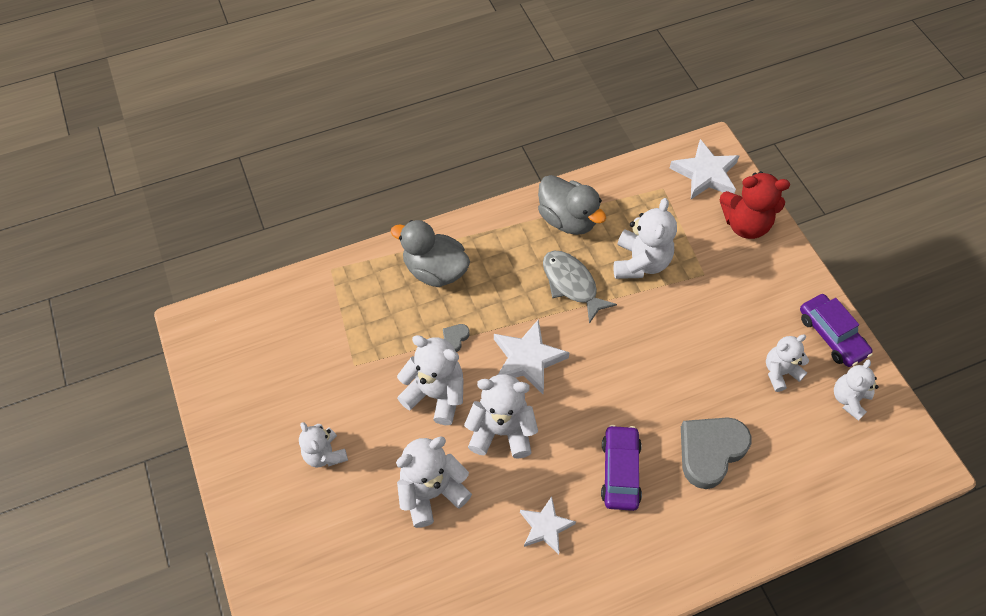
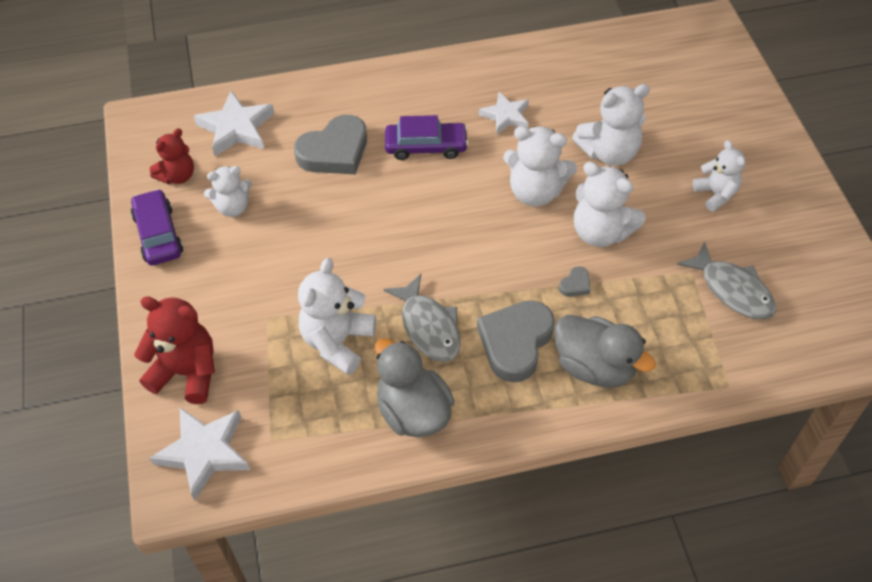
camera: 170 degrees left, 5 degrees down
white star [494,319,570,394] -> white star moved to [194,91,274,156]
purple car [601,425,642,511] -> purple car turned 105 degrees counterclockwise [385,115,469,160]
white teddy bear [834,359,879,421] -> red teddy bear [150,128,194,184]
none -> grey heart [477,300,555,383]
none -> grey fish [677,242,776,319]

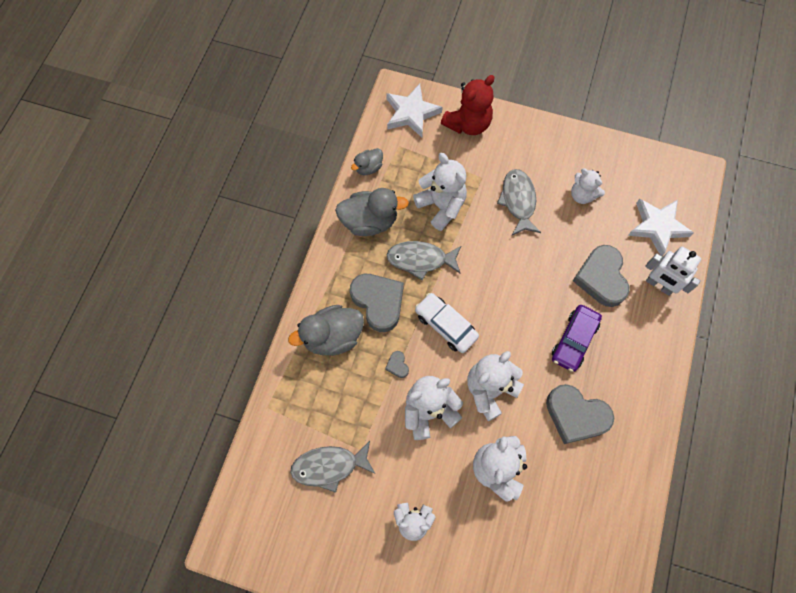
camera: 120 degrees right, 15 degrees up
purple car [131,189,183,265] -> none
red teddy bear [150,128,194,184] -> none
white teddy bear [204,166,252,217] -> white teddy bear turned 60 degrees counterclockwise [571,168,605,204]
white star [479,92,529,135] -> grey heart [546,384,614,444]
none -> grey duck [351,148,383,175]
none -> white car [415,293,479,353]
none -> grey fish [497,169,541,235]
none -> white robot [645,246,701,296]

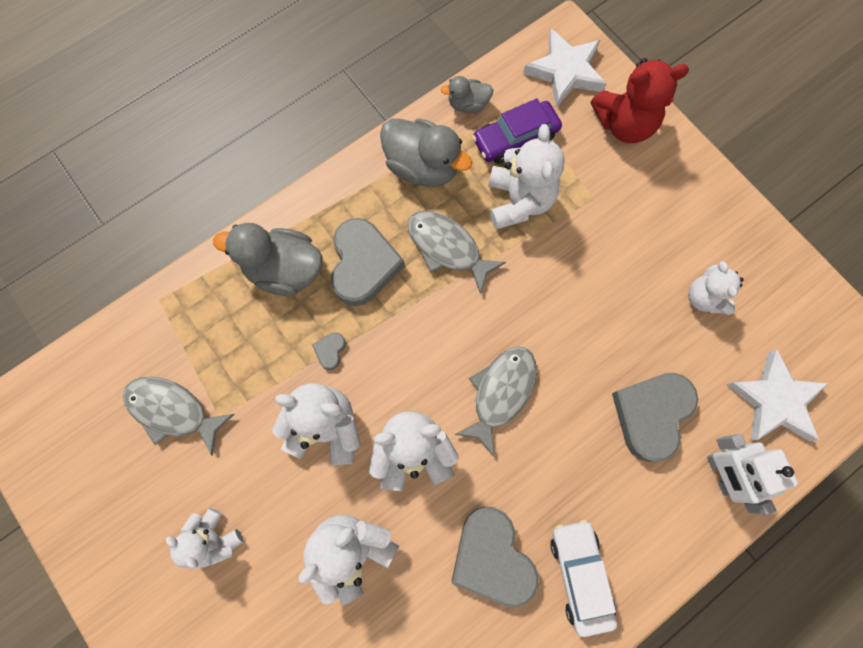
camera: 35 degrees right, 5 degrees up
white car [415,293,479,353] -> white car moved to [550,520,617,637]
grey fish [497,169,541,235] -> grey fish moved to [454,346,537,457]
purple car [552,305,602,372] -> purple car moved to [472,98,562,164]

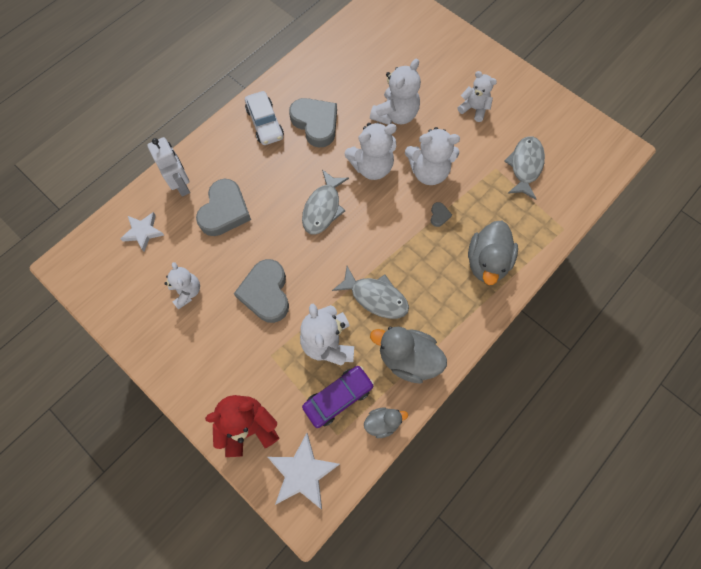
camera: 170 degrees right, 5 degrees down
grey fish [123,377,234,456] -> grey fish turned 90 degrees counterclockwise [504,136,545,200]
grey duck [213,223,323,296] -> grey duck turned 105 degrees clockwise [468,221,518,285]
grey heart [331,218,405,306] -> grey heart moved to [234,259,289,323]
white star [727,349,829,441] -> white star [120,212,164,252], size x0.66

